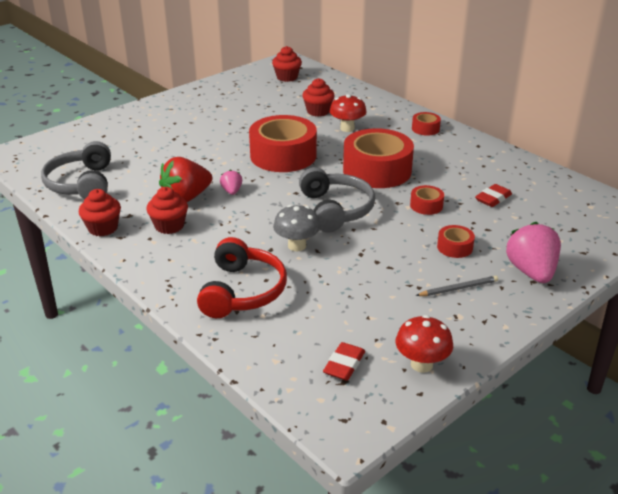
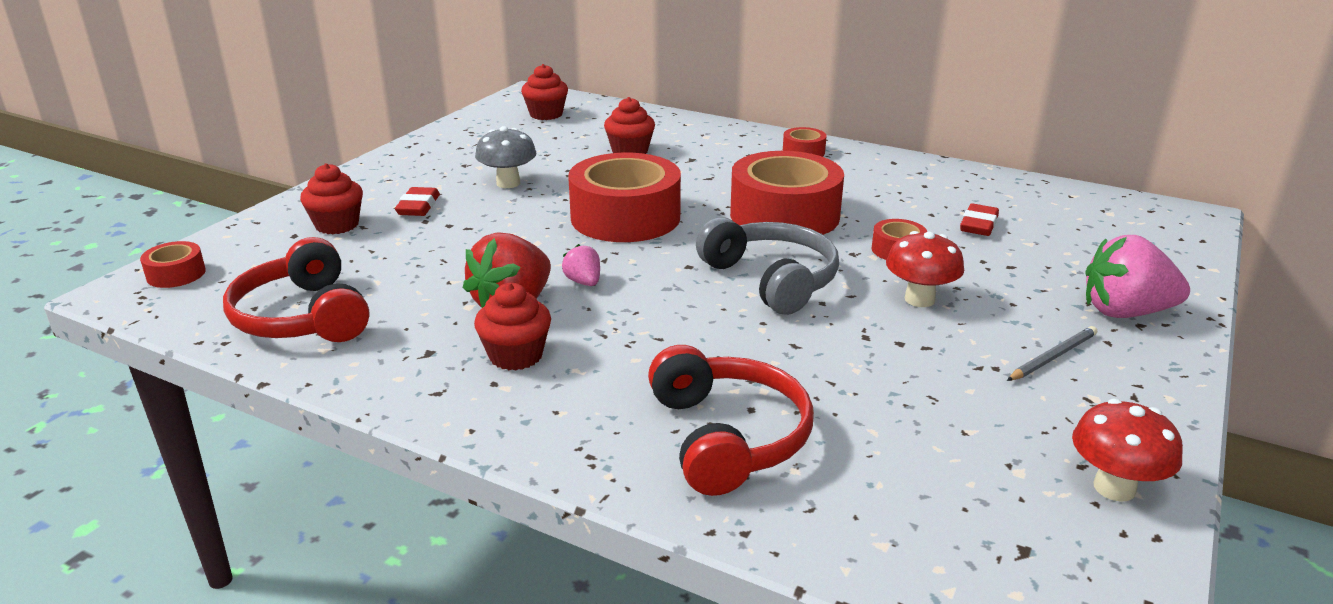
camera: 20 degrees left, 5 degrees down
grey headphones [41,141,111,199] -> red headphones [223,237,369,342]
red cupcake [79,189,121,236] -> red cupcake moved to [300,163,363,234]
grey mushroom [273,205,320,251] -> grey mushroom moved to [475,126,536,188]
red eraser [323,342,365,381] -> red eraser moved to [395,187,440,216]
red mushroom [330,94,367,132] -> red mushroom moved to [886,231,964,307]
red tape [437,225,475,258] -> red tape moved to [140,241,206,288]
pink strawberry [506,222,561,283] -> pink strawberry turned 60 degrees counterclockwise [1086,235,1190,318]

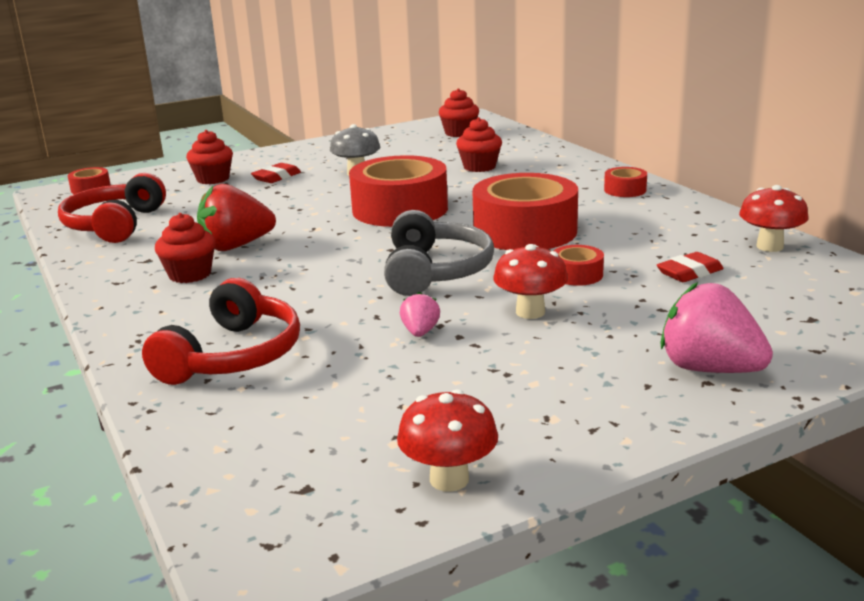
camera: 35 degrees right, 5 degrees down
pink strawberry [562,244,600,286] -> pink strawberry moved to [400,292,440,337]
grey pencil [1007,326,1097,381] -> none
none -> red mushroom [739,185,809,252]

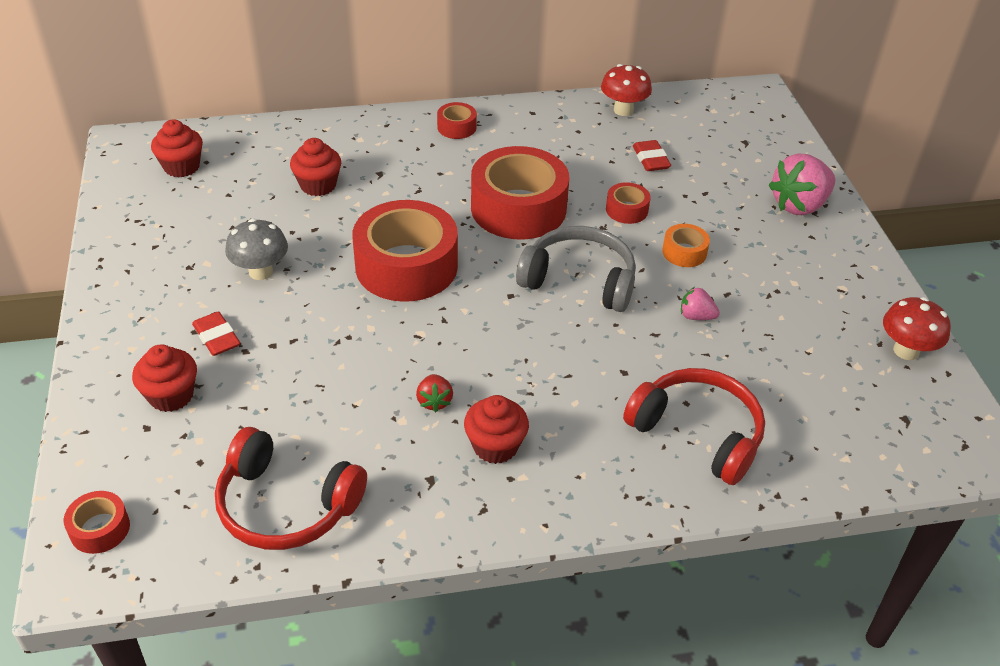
camera: 75 degrees left, 20 degrees up
red strawberry [197,184,276,251] -> red strawberry [416,374,453,412], size x0.49
red mushroom [493,244,568,319] -> orange tape [662,224,710,267]

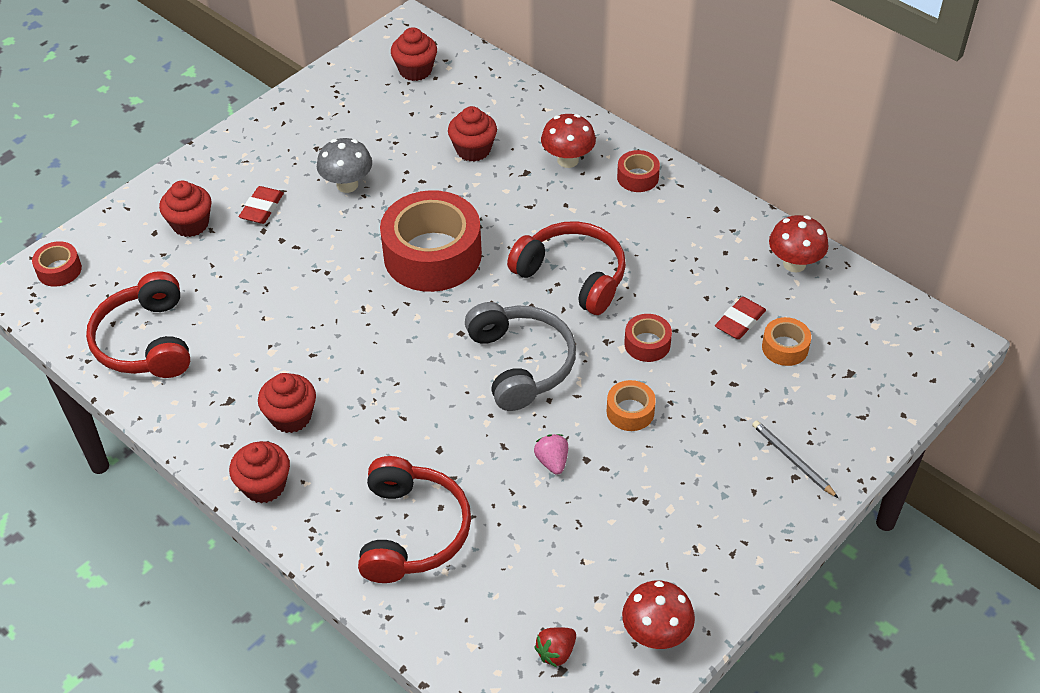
camera: 55 degrees right, 5 degrees up
red strawberry [416,374,453,412] -> red strawberry moved to [534,627,576,667]
red tape [471,146,569,239] -> red headphones [507,221,626,315]
pink strawberry [768,154,835,215] -> grey pencil [752,420,838,498]
none -> red cupcake [229,441,290,503]
none -> red mushroom [541,114,596,168]
none -> orange tape [762,317,811,366]

